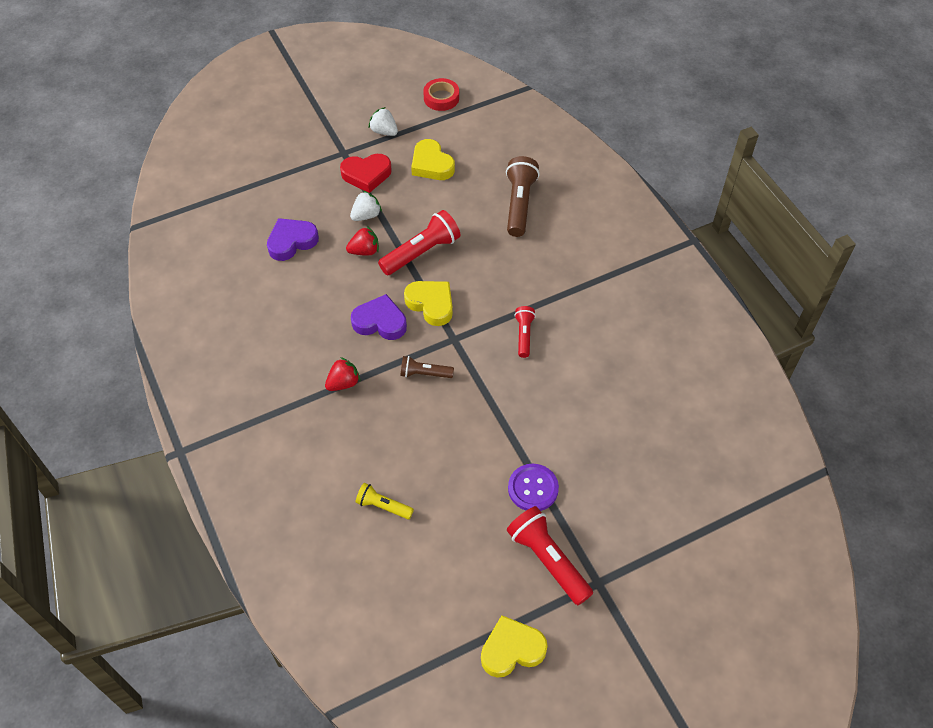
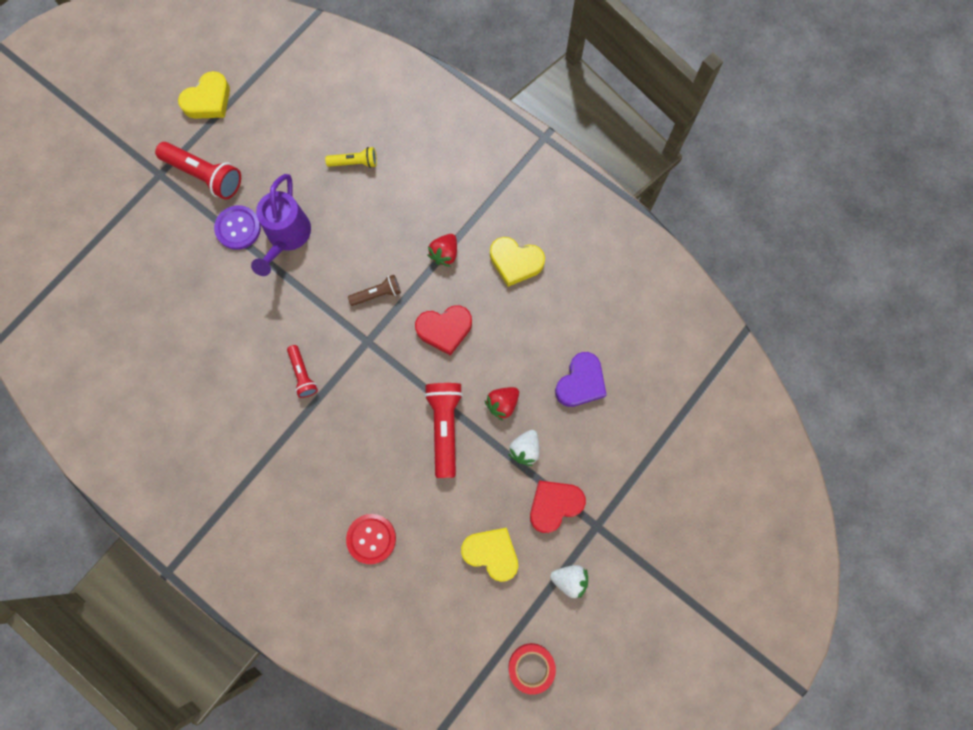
camera: 155 degrees right, 20 degrees up
purple heart [351,294,407,340] -> red heart [415,305,472,356]
red flashlight [378,210,460,275] -> red flashlight turned 150 degrees clockwise [424,383,463,478]
yellow heart [404,281,453,326] -> yellow heart moved to [490,237,545,287]
brown flashlight [506,156,540,237] -> red button [346,514,396,564]
none -> purple watering can [251,174,311,276]

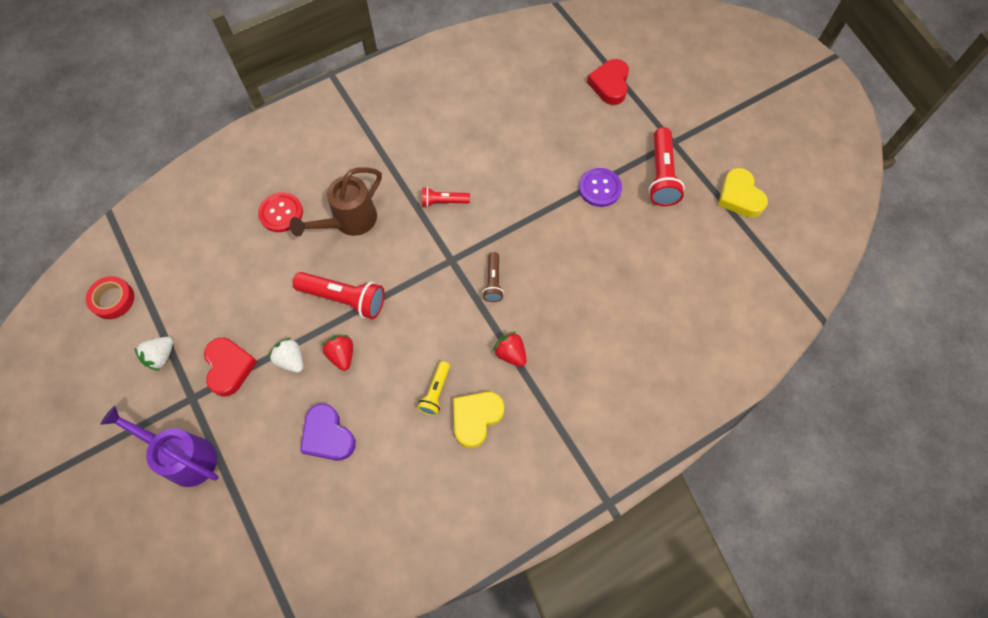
camera: 110 degrees right, 10 degrees down
red flashlight [155,142,241,200] -> red flashlight turned 45 degrees counterclockwise [648,127,685,206]
purple watering can [251,174,311,276] -> purple watering can moved to [100,406,219,487]
yellow flashlight [325,147,377,168] -> yellow flashlight moved to [417,361,450,416]
red heart [415,305,472,356] -> red heart moved to [587,59,629,105]
yellow heart [461,528,518,582] -> none
none -> brown watering can [290,167,382,237]

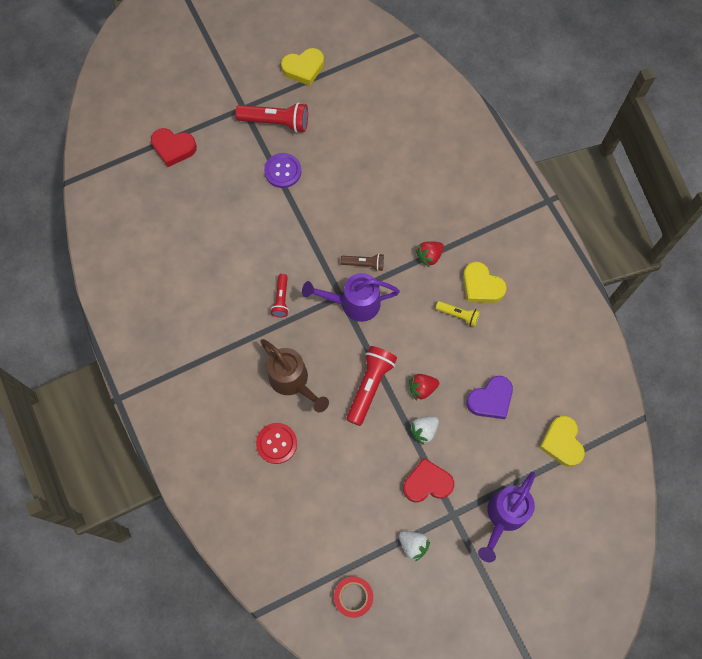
camera: 85 degrees left, 5 degrees up
none -> purple watering can [302,273,400,322]
none -> yellow heart [539,416,585,467]

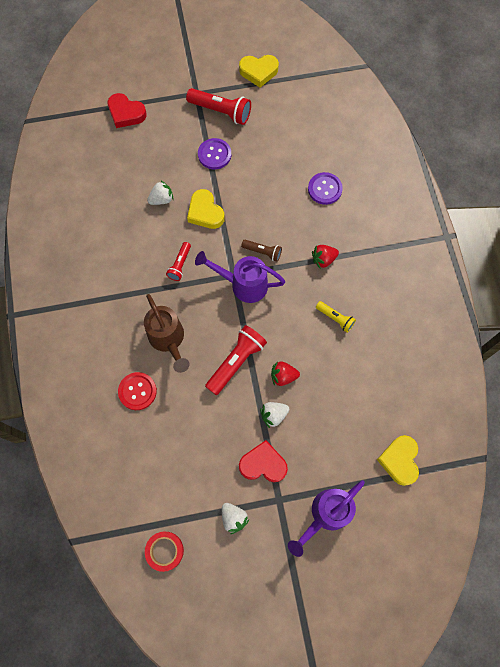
camera: 15 degrees right, 0 degrees up
yellow heart [463,262,507,303] -> yellow heart moved to [187,189,225,229]
purple heart [466,376,513,419] -> none
none -> white strawberry [147,180,174,205]
none -> purple button [308,172,343,205]

